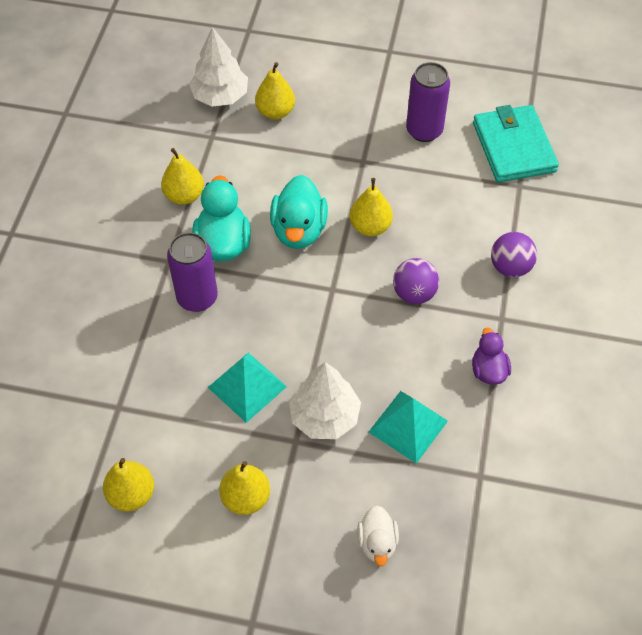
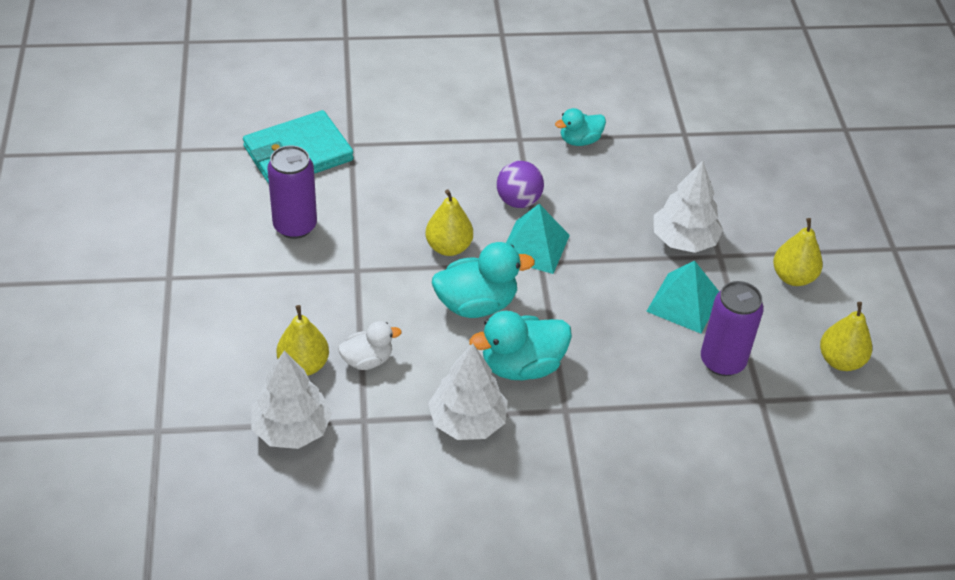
camera: 110 degrees left, 10 degrees down
yellow pear [161,148,204,205] -> white tree [428,343,508,440]
purple can [167,232,218,312] -> purple can moved to [701,281,764,376]
white duck [357,505,399,567] -> white duck moved to [338,321,402,370]
turquoise pyramid [369,391,448,464] -> turquoise pyramid moved to [506,204,570,274]
purple duck [472,327,511,384] -> turquoise duck [555,108,606,146]
purple ball [491,232,537,277] -> none

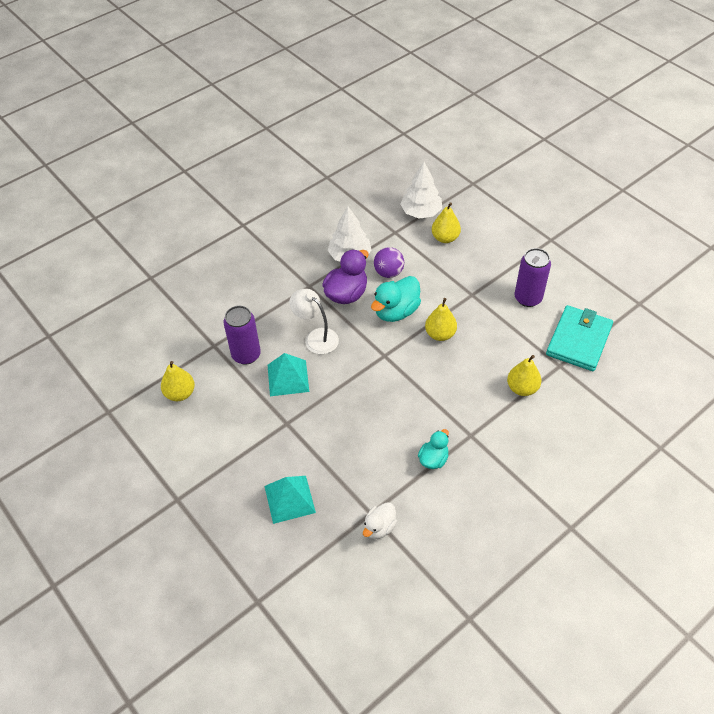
camera: 150 degrees right, 5 degrees up
white duck [338,321,402,370] -> white duck moved to [363,502,397,539]
turquoise duck [469,311,572,380] -> purple duck [322,249,368,304]
purple ball [497,161,544,208] -> purple ball moved to [374,247,404,278]
turquoise pyramid [506,204,570,274] -> turquoise pyramid moved to [264,476,316,524]
white tree [654,160,723,253] -> none
yellow pear [773,218,823,286] -> yellow pear moved to [507,355,541,396]
none -> white lamp [289,289,339,354]

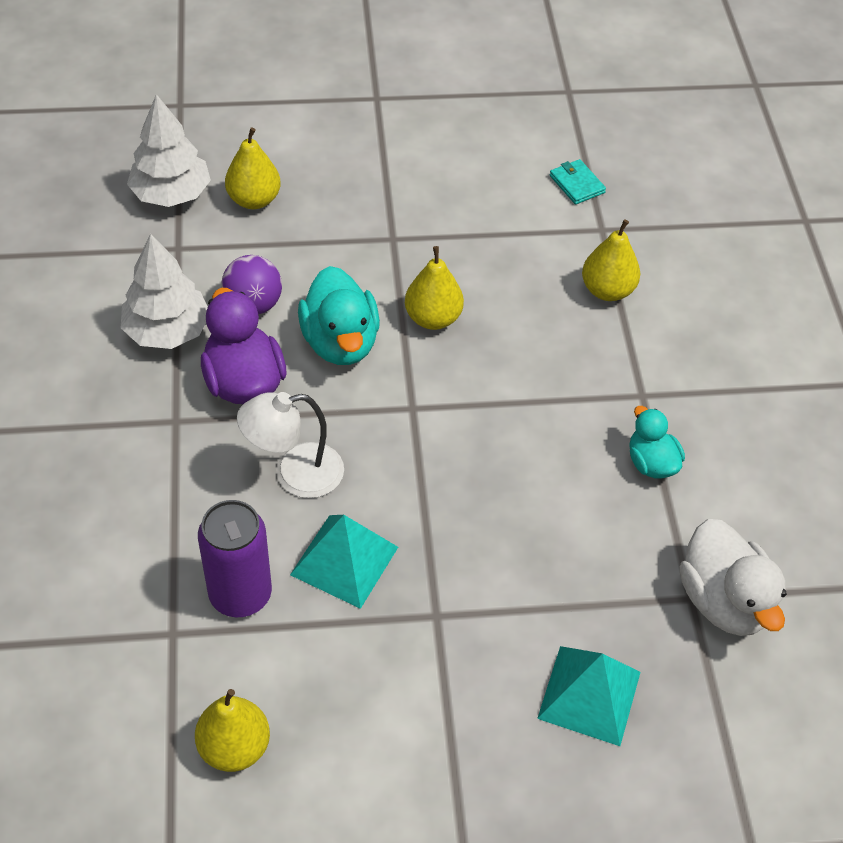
camera: 60 degrees left, 0 degrees up
white duck [363,502,397,539] -> white duck [680,519,787,636], size x1.65
purple can [515,248,551,307] -> none
turquoise wallet [546,305,613,371] -> turquoise wallet [550,159,606,205], size x0.44

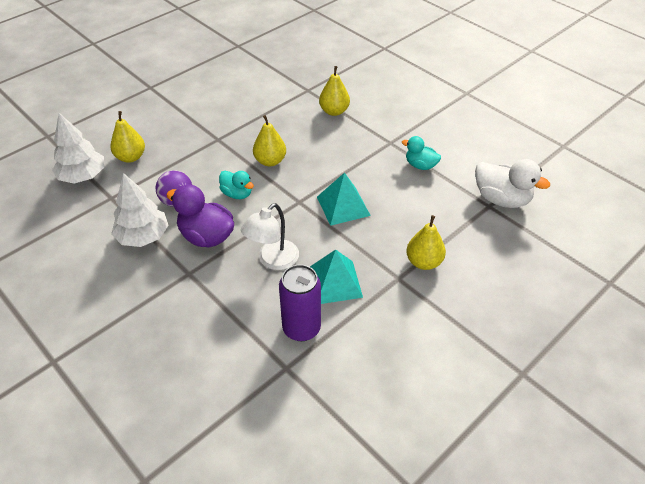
camera: 35 degrees left, 5 degrees down
yellow pear [195,689,270,772] -> yellow pear moved to [406,215,446,270]
turquoise duck [298,266,380,365] -> turquoise duck [219,171,254,199], size x0.61
turquoise pyramid [537,646,641,746] -> turquoise pyramid moved to [317,172,371,226]
turquoise wallet [550,159,606,205] -> none

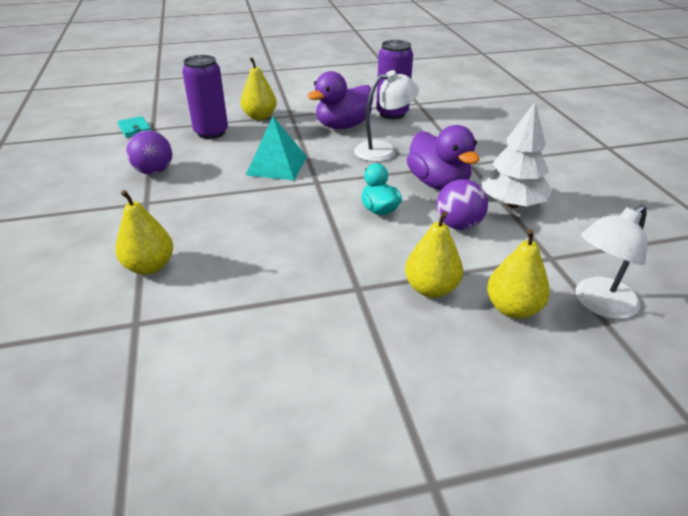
camera: 150 degrees left, 10 degrees down
white tree [52,113,104,184] -> white lamp [575,205,648,319]
yellow pear [253,115,286,166] -> yellow pear moved to [405,211,463,298]
turquoise pyramid [310,250,363,304] -> purple duck [307,71,373,129]
turquoise duck [402,136,441,170] -> purple ball [126,130,172,175]
white duck [475,159,550,208] -> turquoise wallet [118,116,151,138]
none -> purple can [182,55,228,139]

